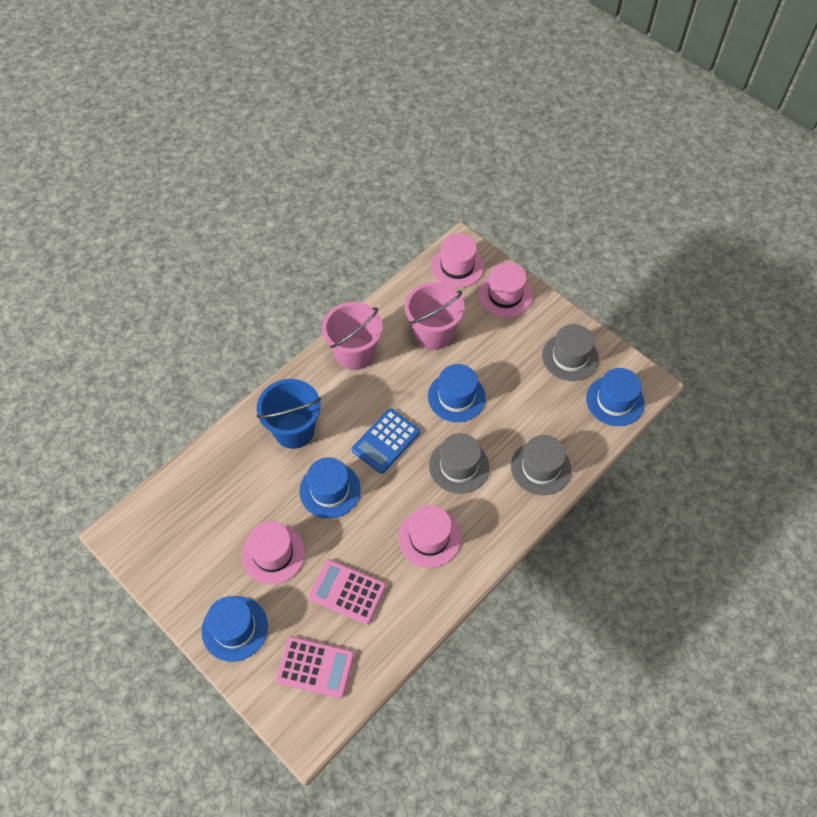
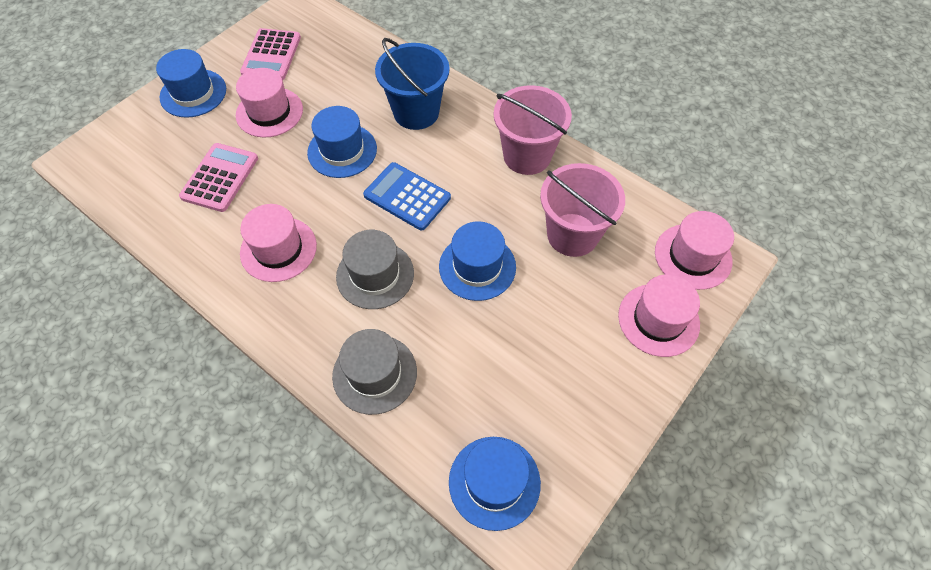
camera: 85 degrees right, 0 degrees up
pink calculator [276,636,355,699] -> pink calculator moved to [240,28,301,80]
grey hat [542,324,599,381] -> none

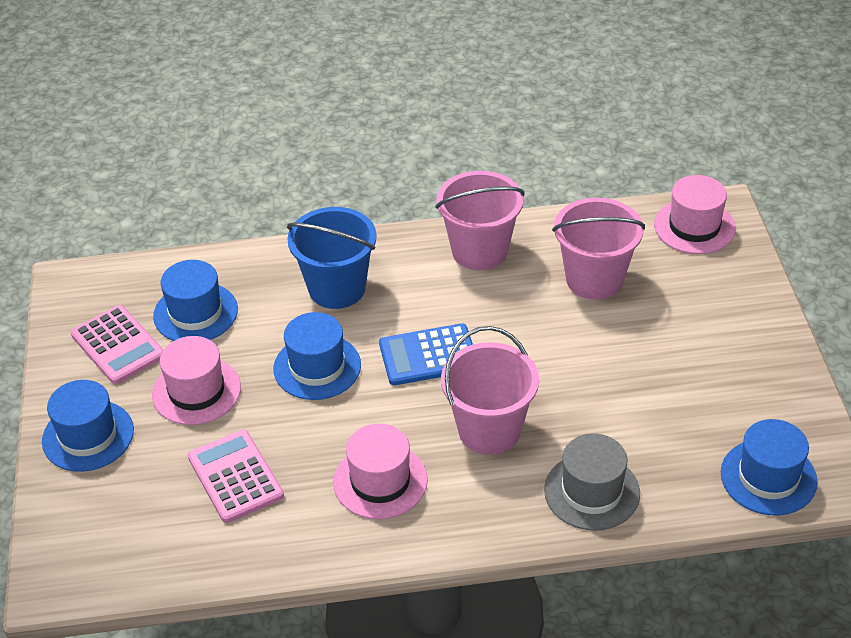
camera: 45 degrees left, 15 degrees down
grey hat [336,230,414,309] -> pink bucket [441,326,539,455]
blue hat [439,221,516,301] -> blue hat moved to [153,260,238,341]
pink hat [618,275,700,357] -> none

